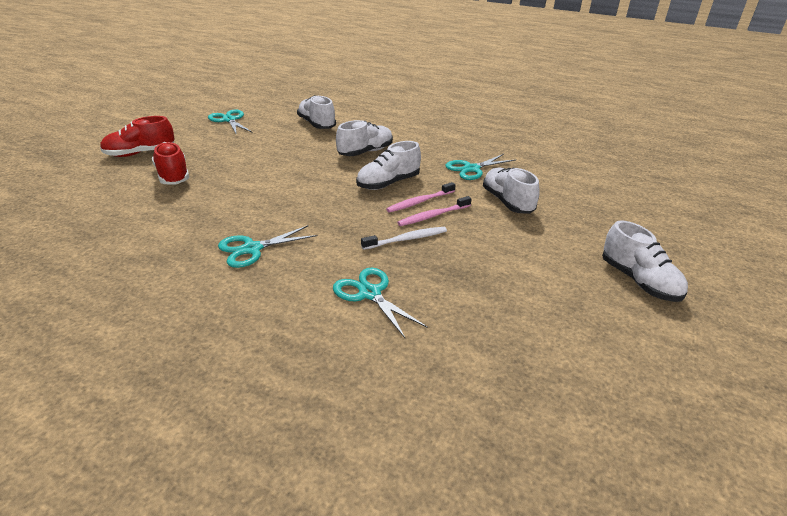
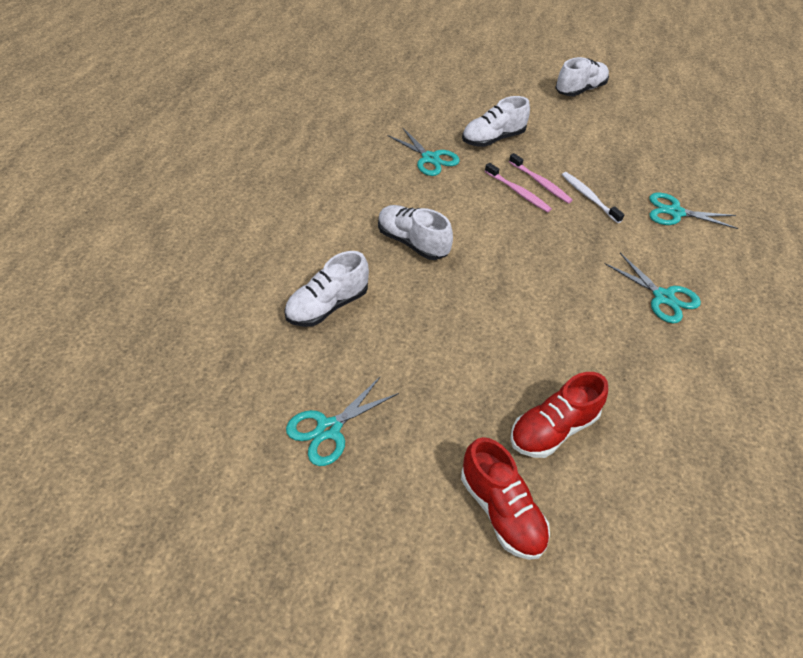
camera: 100 degrees left, 15 degrees up
turquoise scissors [333,268,428,338] -> turquoise scissors turned 60 degrees clockwise [649,193,739,229]
white shoe [356,141,421,190] -> none

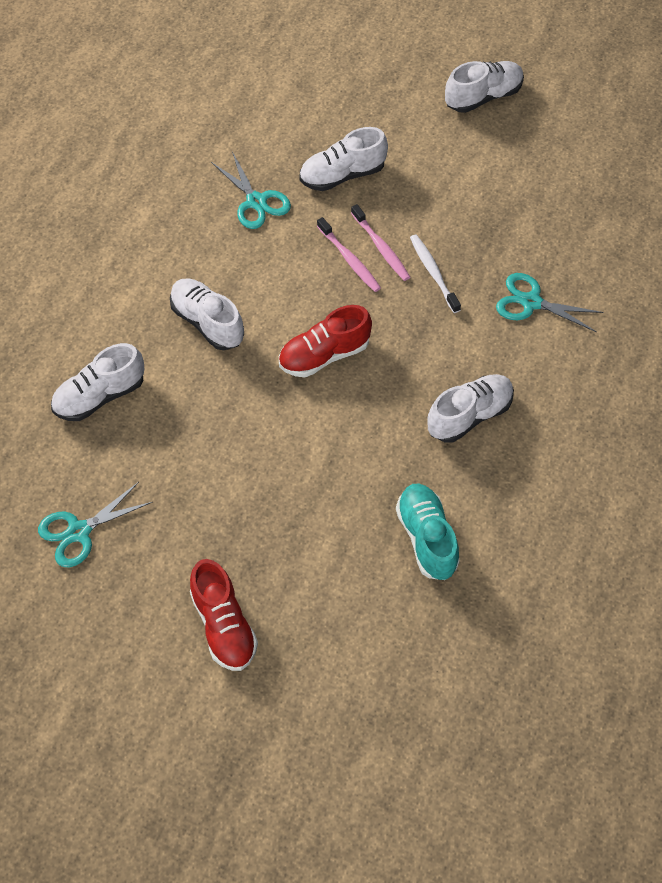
camera: 10 degrees right, 10 degrees up
red shoe [510,372,608,458] -> red shoe moved to [279,305,372,377]
turquoise scissors [605,253,701,323] -> white shoe [427,374,514,443]
none -> turquoise shoe [396,484,460,580]

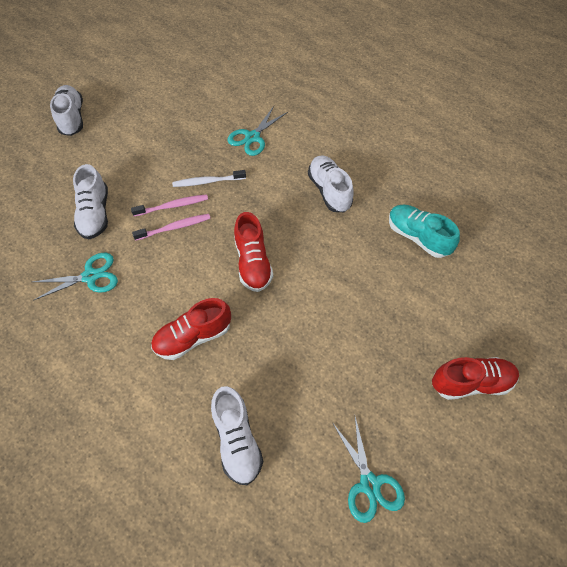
camera: 75 degrees left, 0 degrees up
white shoe [170,278,244,350] -> red shoe [151,298,231,360]
turquoise shoe [396,484,460,580] -> turquoise shoe turned 45 degrees clockwise [389,205,460,258]

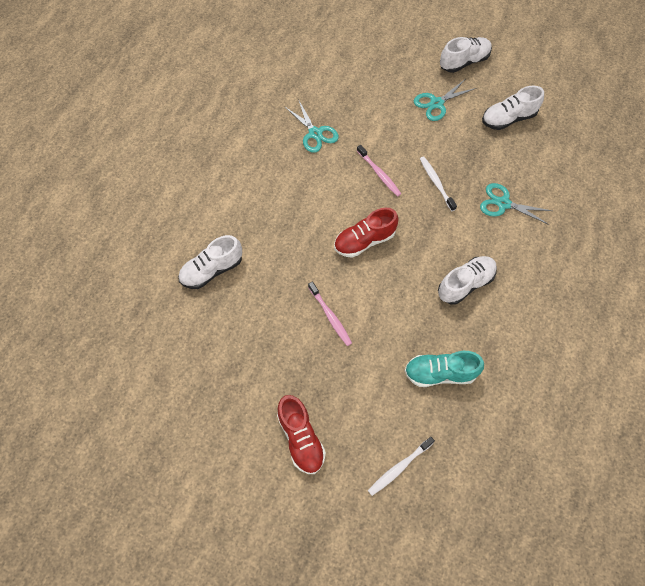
camera: 75 degrees right, 5 degrees up
white shoe [73,164,108,239] -> white shoe moved to [482,86,544,130]
pink toothbrush [131,194,208,216] -> pink toothbrush moved to [308,282,352,346]
red shoe [151,298,231,360] -> none
turquoise scissors [332,417,405,523] -> turquoise scissors moved to [414,80,476,121]
turquoise shoe [389,205,460,258] -> turquoise shoe turned 120 degrees counterclockwise [405,351,484,387]
none -> white toothbrush [368,437,435,496]

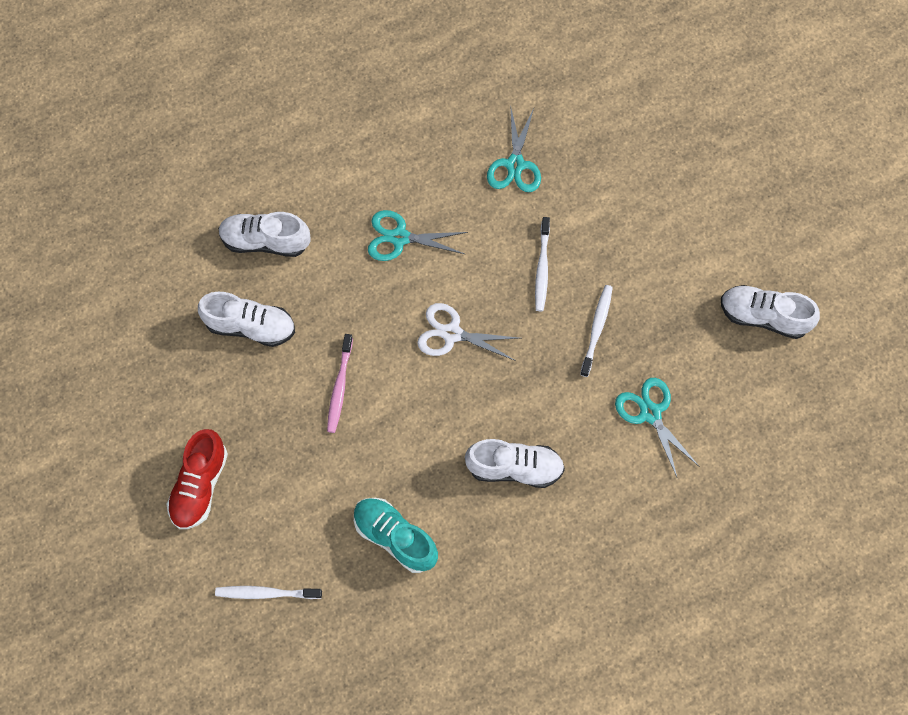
camera: 40 degrees right, 5 degrees up
red shoe [334,208,399,258] -> white scissors [417,303,520,361]
pink toothbrush [357,145,401,197] -> white toothbrush [535,217,550,311]
turquoise scissors [414,80,476,121] -> turquoise scissors moved to [368,210,468,261]
white shoe [440,37,492,73] -> white shoe moved to [198,292,295,347]

